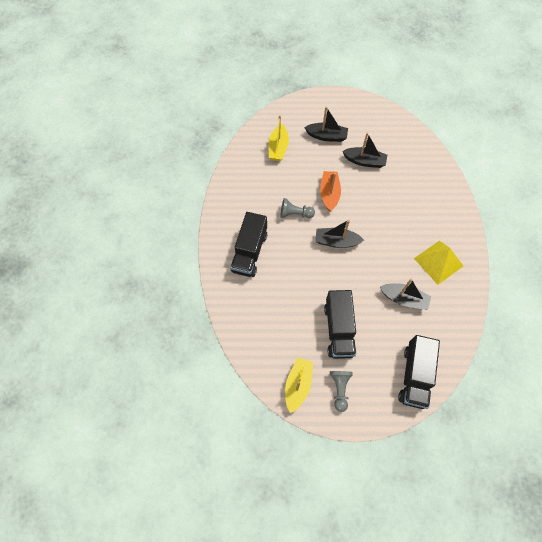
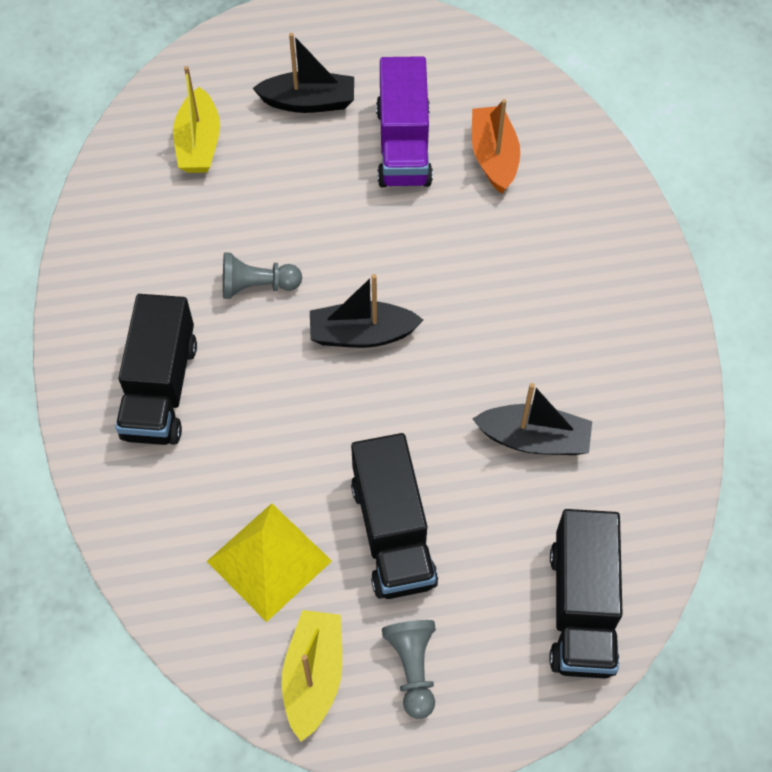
camera: 10 degrees left, 5 degrees down
orange boat [320,171,341,212] -> orange boat moved to [472,99,520,194]
black boat [342,133,387,168] -> purple truck [376,56,433,187]
yellow pyramid [414,241,463,285] -> yellow pyramid moved to [206,503,332,622]

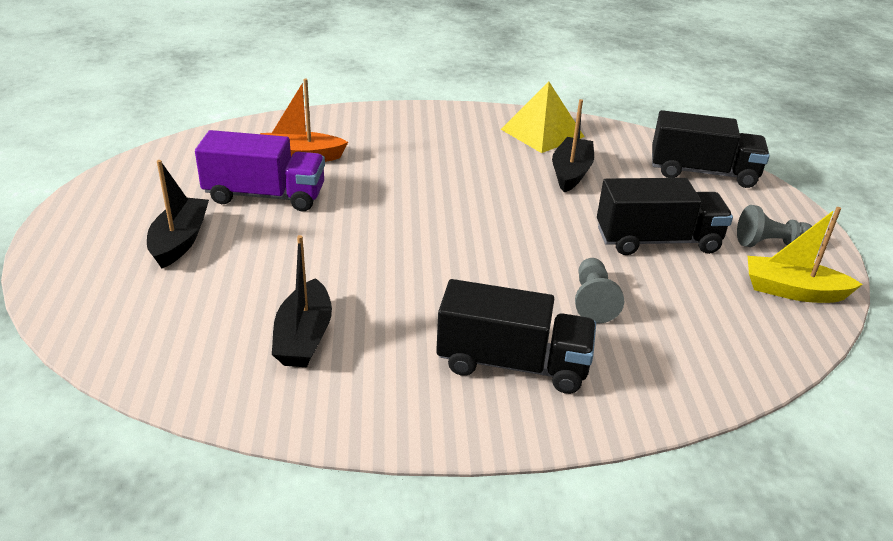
camera: 85 degrees left, 25 degrees down
yellow boat [173,66,220,173] -> none
yellow pyramid [206,503,332,622] -> yellow pyramid moved to [501,82,584,153]
grey pawn [223,253,302,299] -> grey pawn moved to [575,258,624,323]
black boat [310,274,423,348] -> black boat moved to [272,235,332,367]

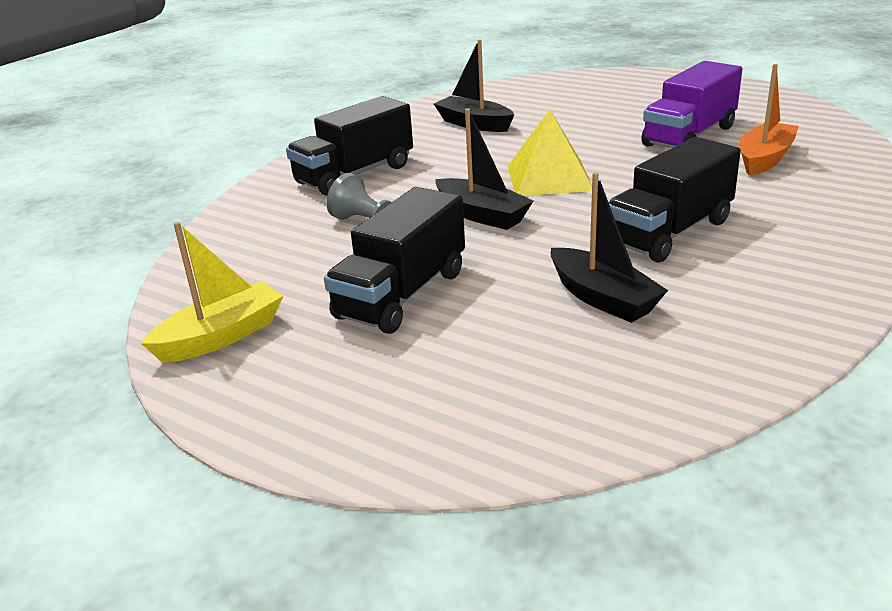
camera: 130 degrees right, 5 degrees down
black boat [147,160,209,268] -> black boat moved to [435,108,533,230]
yellow pyramid [501,82,584,153] -> yellow pyramid moved to [508,109,592,196]
black truck [652,110,770,188] -> black truck moved to [609,137,741,262]
grey pawn [737,205,812,247] -> none

